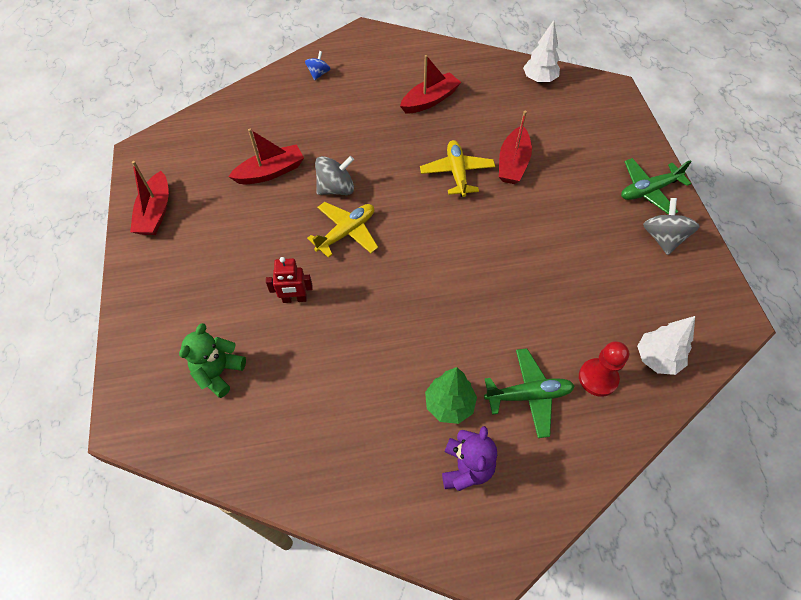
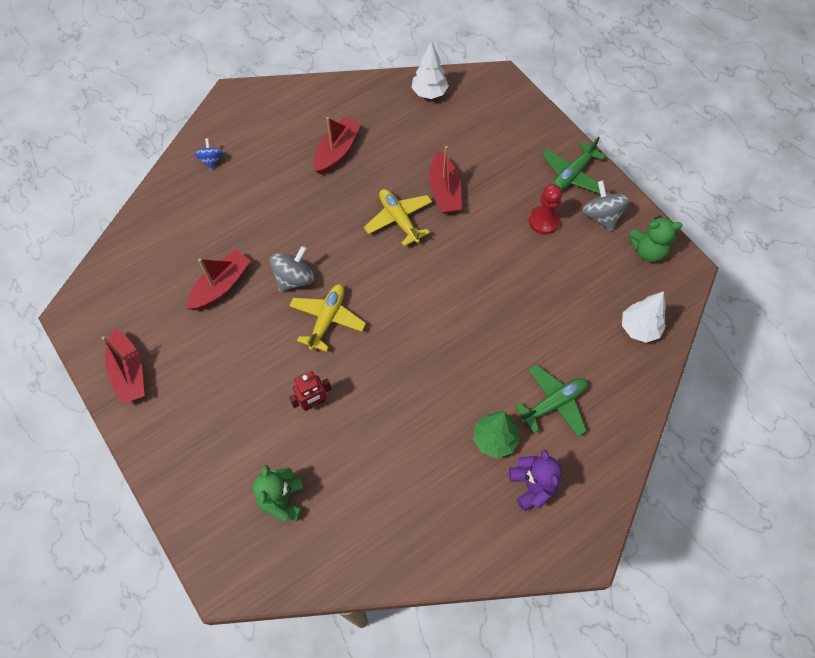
camera: 25 degrees left, 5 degrees up
red pawn [579,341,629,397] -> red pawn moved to [529,184,562,235]
none -> green teddy bear [629,215,682,262]

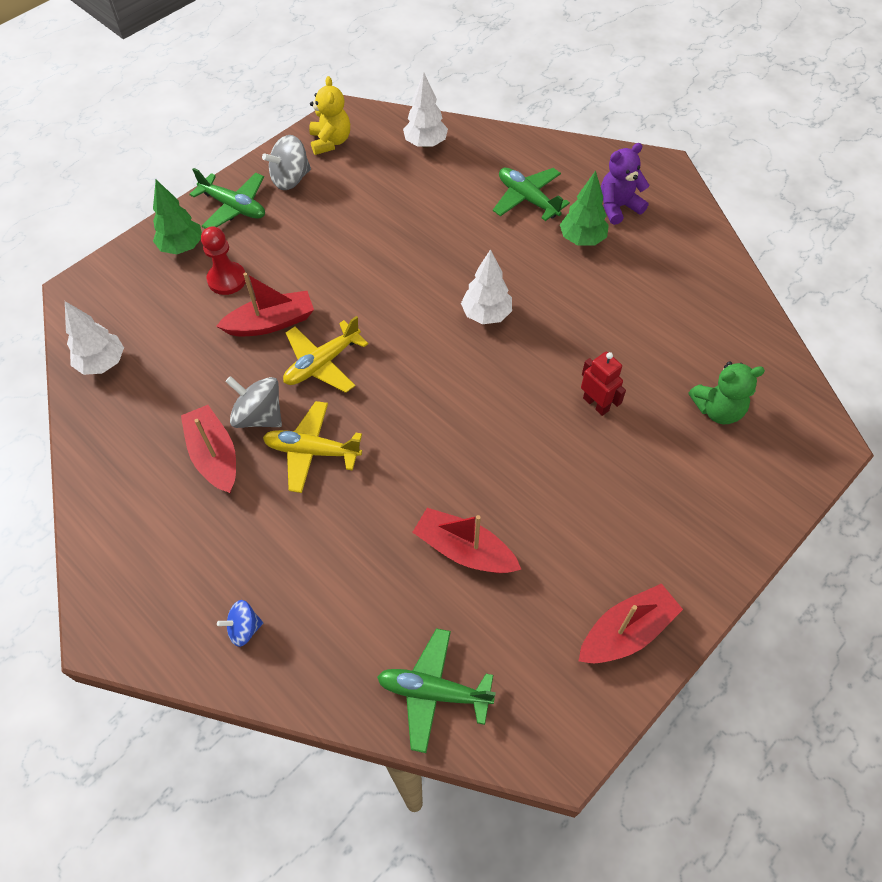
camera: 100 degrees left, 5 degrees down
grey spinning top [270,246,314,292] -> grey spinning top moved to [225,376,282,428]
yellow plane [289,284,366,352] -> yellow plane moved to [263,401,362,493]
red boat [314,117,361,174] -> red boat turned 45 degrees clockwise [181,405,236,493]
red pawn [529,184,562,235] -> red pawn moved to [201,226,246,295]
green teddy bear [629,215,682,262] -> yellow teddy bear [309,76,350,155]
none -> green tree [153,180,202,254]
none -> green plane [377,628,496,753]
none -> white tree [461,249,512,324]

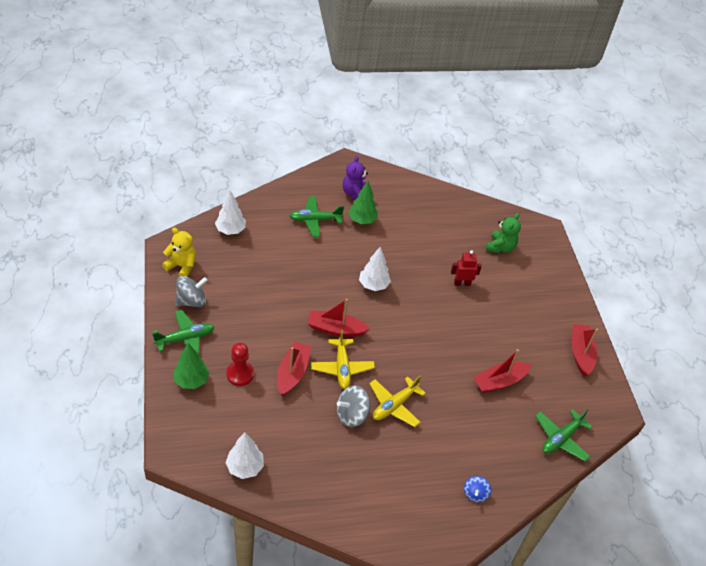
camera: 60 degrees left, 10 degrees down
red boat [181,405,236,493] -> red boat moved to [307,299,370,337]
grey spinning top [262,135,311,190] -> grey spinning top turned 120 degrees counterclockwise [176,276,207,307]

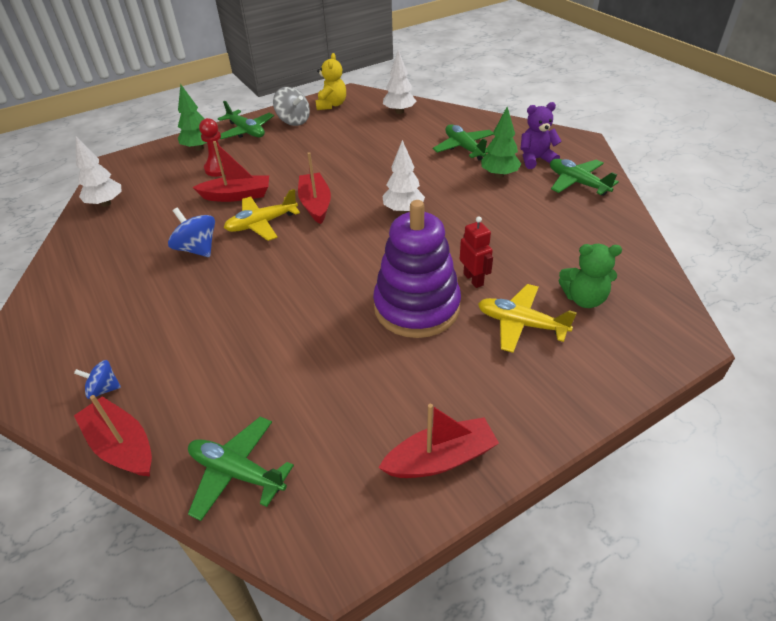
camera: 75 degrees right, 5 degrees down
grey spinning top [337,385,370,427] -> blue spinning top [168,208,215,257]
yellow plane [369,376,426,427] -> yellow plane moved to [478,284,577,353]
red boat [473,349,531,393] -> red boat moved to [74,395,152,477]
none -> purple stacking toy [373,200,461,338]
none -> green plane [550,159,619,196]

